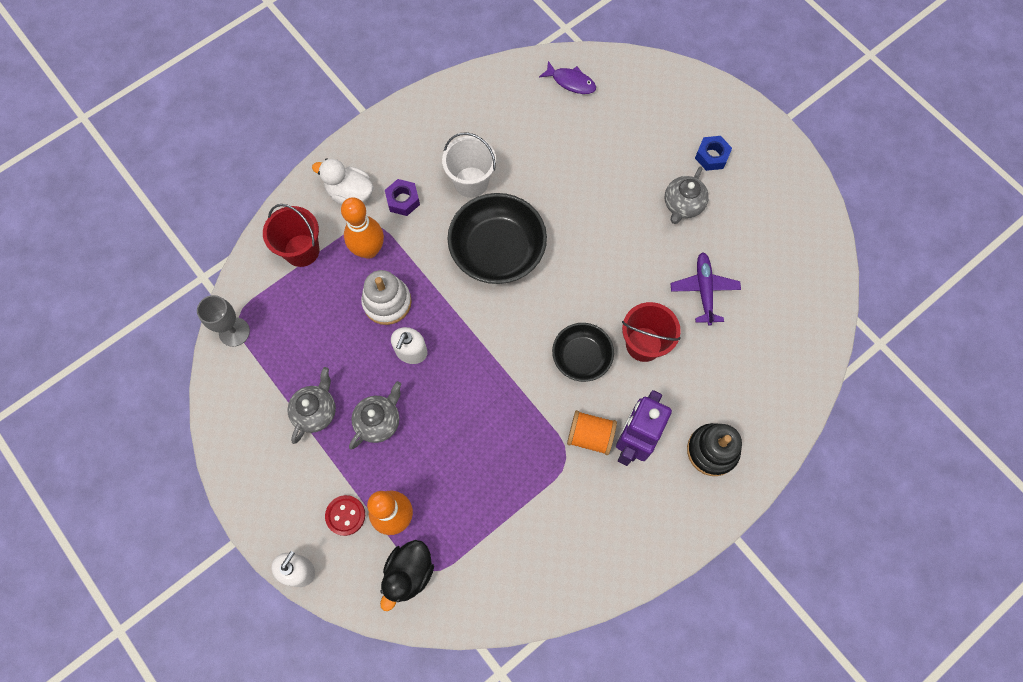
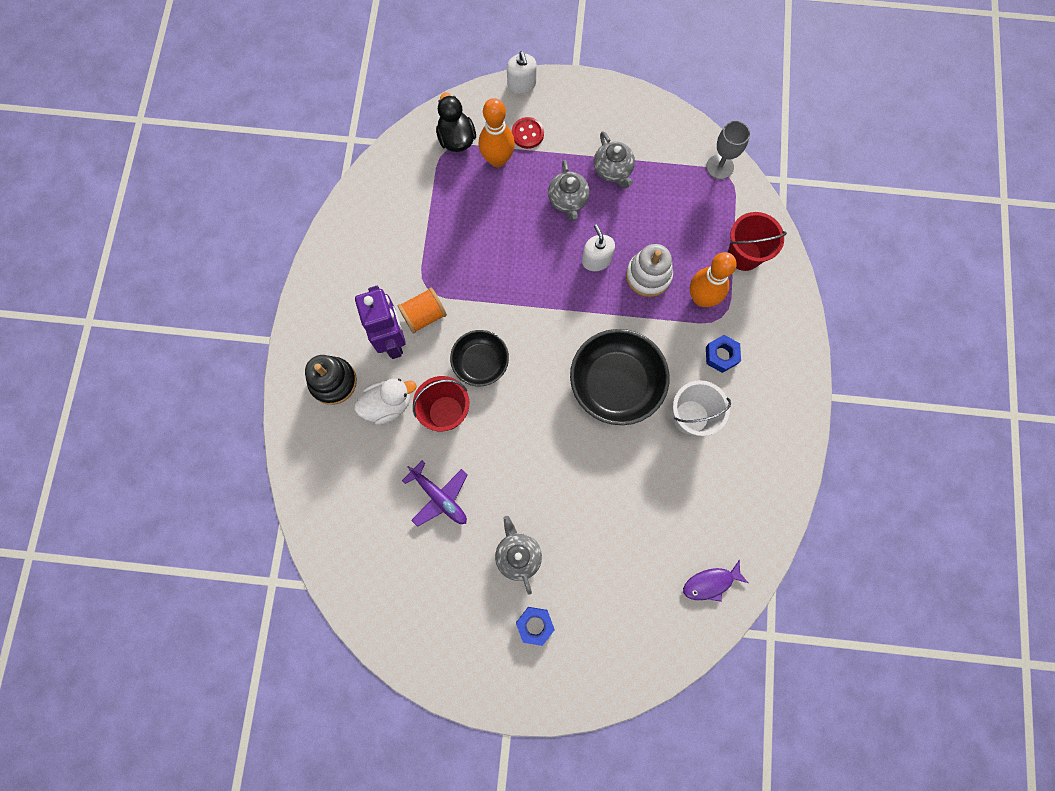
camera: 135 degrees right, 5 degrees up
white duck [312,159,374,205] -> white duck moved to [354,379,416,425]
purple nut [385,179,420,216] -> blue nut [706,335,741,373]

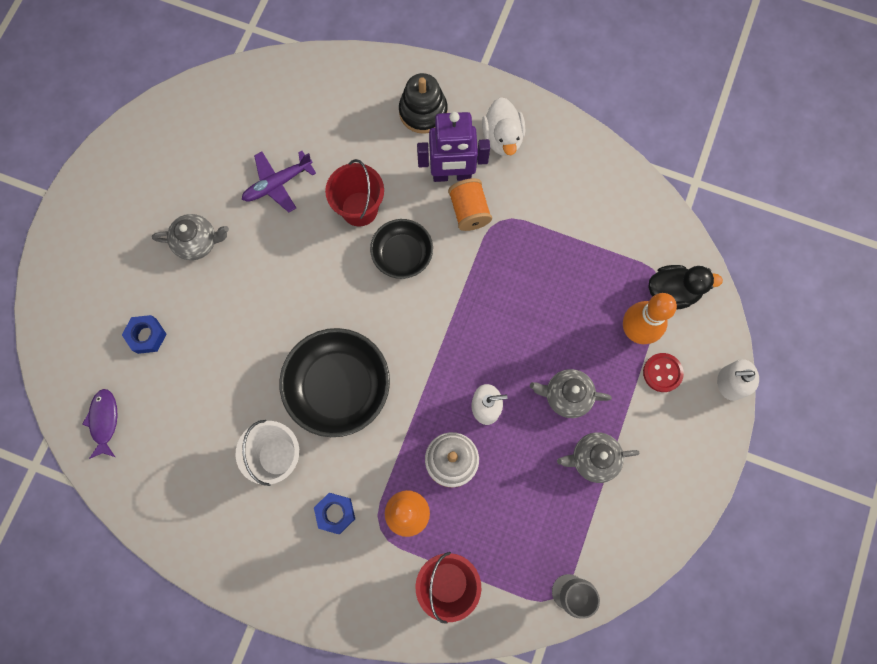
camera: 105 degrees right, 0 degrees up
white duck [354,379,416,425] -> white duck moved to [482,97,525,156]
blue nut [516,607,555,646] -> blue nut moved to [122,315,167,354]

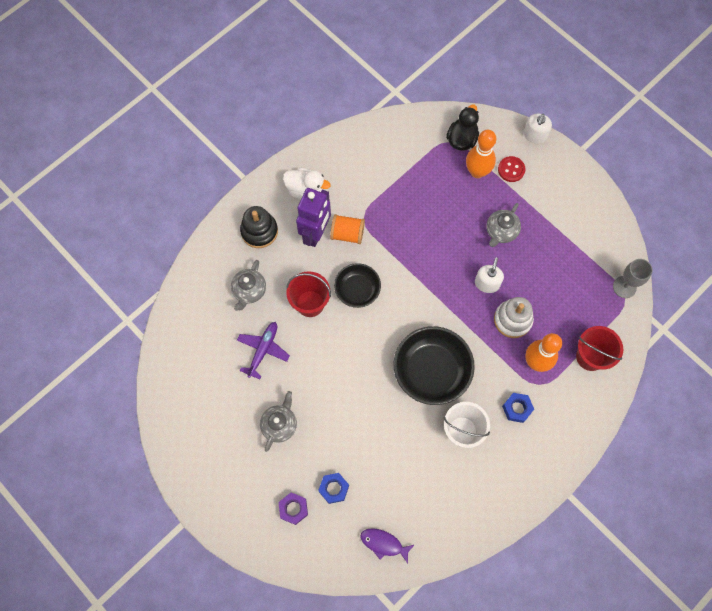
camera: 65 degrees left, 5 degrees down
purple plane [242,151,316,212] -> purple plane turned 150 degrees counterclockwise [237,322,290,379]
grey teapot [557,432,639,483] -> grey teapot moved to [231,260,266,311]
none -> purple nut [278,492,308,525]

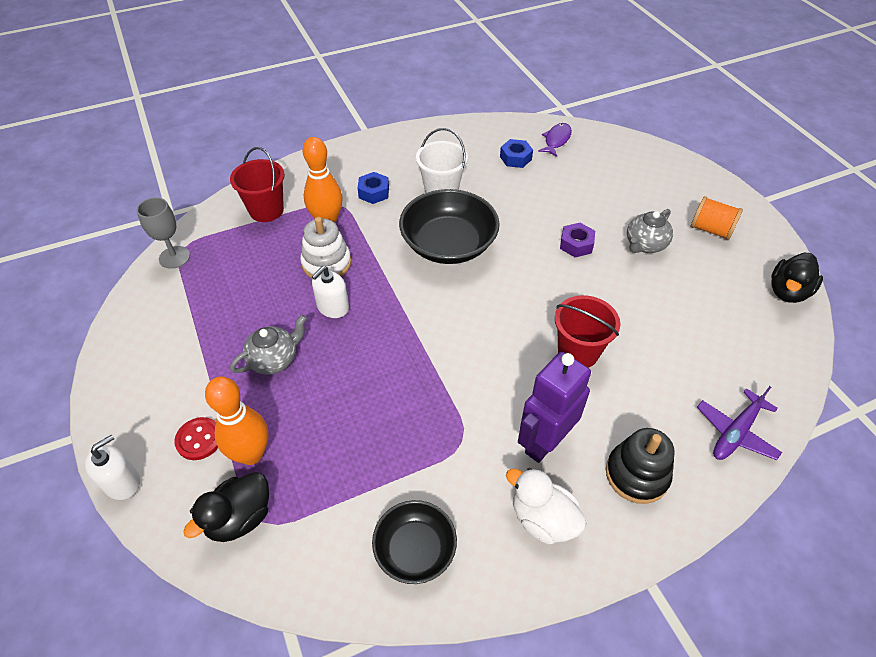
camera: 160 degrees left, 20 degrees down
grey teapot [231,260,266,311] -> none
purple plane [237,322,290,379] -> purple plane moved to [697,386,782,460]
purple nut [278,492,308,525] -> purple nut moved to [560,223,595,257]
blue nut [318,473,349,504] -> blue nut moved to [500,139,533,168]
orange spool [330,214,365,244] -> orange spool moved to [691,196,743,240]
black bowl [334,263,381,308] -> black bowl moved to [372,500,457,584]
purple fish [360,528,414,564] -> purple fish turned 105 degrees counterclockwise [538,123,572,157]
none -> black duck [771,253,823,303]

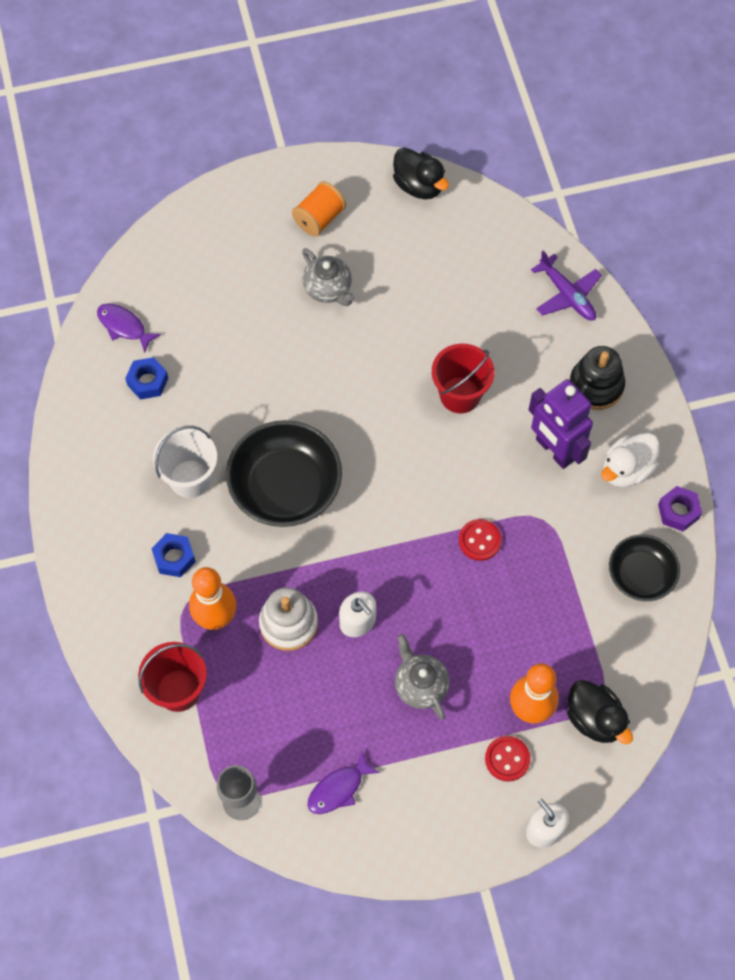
camera: 80 degrees left, 15 degrees up
purple nut [560,223,595,257] -> purple nut moved to [658,486,702,531]
none -> purple fish [307,751,380,814]
none -> red button [459,519,502,561]

